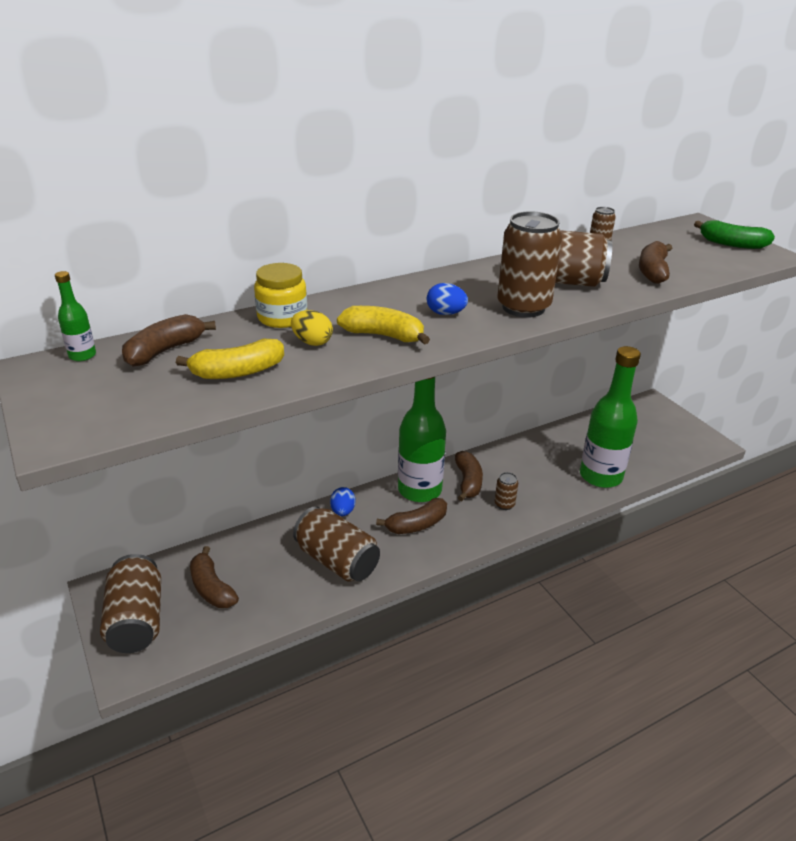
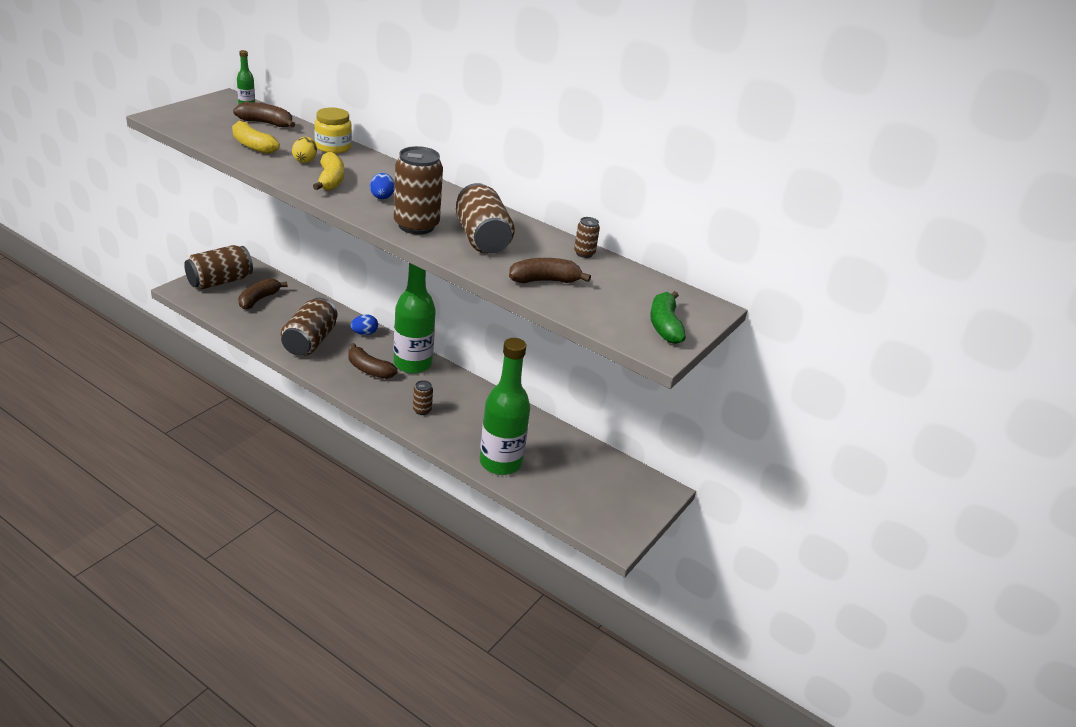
camera: 60 degrees right, 0 degrees up
brown banana [455,451,483,502] -> none

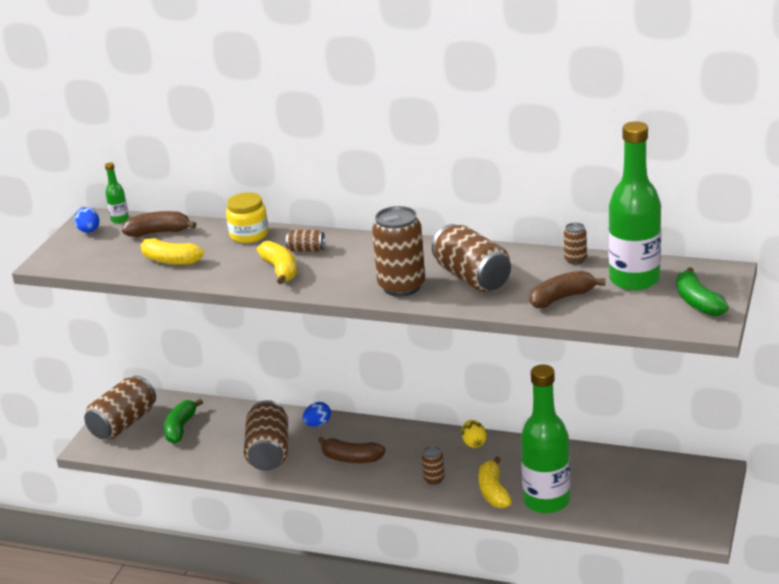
camera: 10 degrees left, 5 degrees down
brown banana [238,278,288,310] -> green banana [164,399,203,443]
yellow egg [292,137,317,163] -> yellow egg moved to [461,420,486,448]
blue egg [370,173,395,199] -> blue egg moved to [74,207,99,233]
green bottle [394,263,436,374] -> green bottle moved to [608,121,661,291]
none -> brown can [286,230,325,252]
none -> yellow banana [478,456,512,508]

